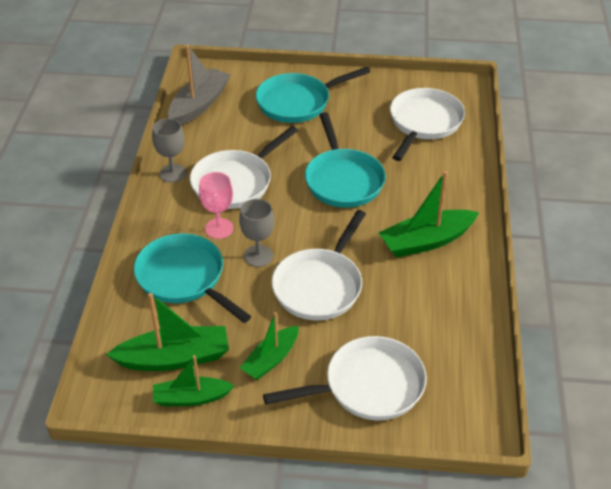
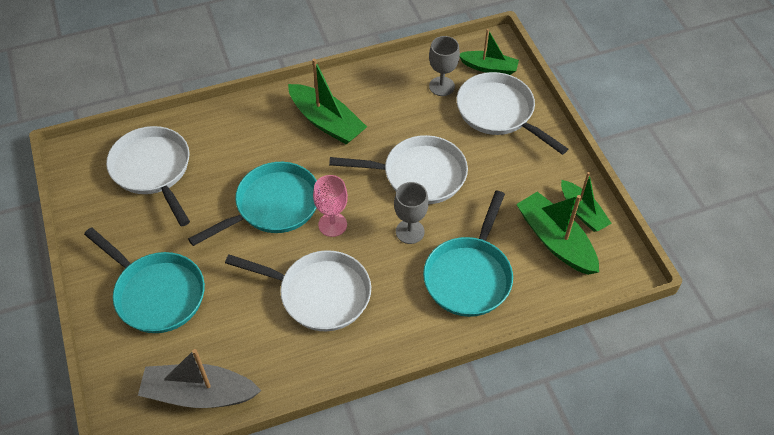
camera: 115 degrees left, 10 degrees up
grey goblet [152,118,186,183] -> grey goblet moved to [429,36,460,96]
pink goblet [199,172,233,239] -> pink goblet moved to [313,175,348,237]
green boat [240,312,299,380] -> green boat moved to [460,29,519,75]
white pan [390,88,465,161] -> white pan turned 60 degrees clockwise [106,126,190,227]

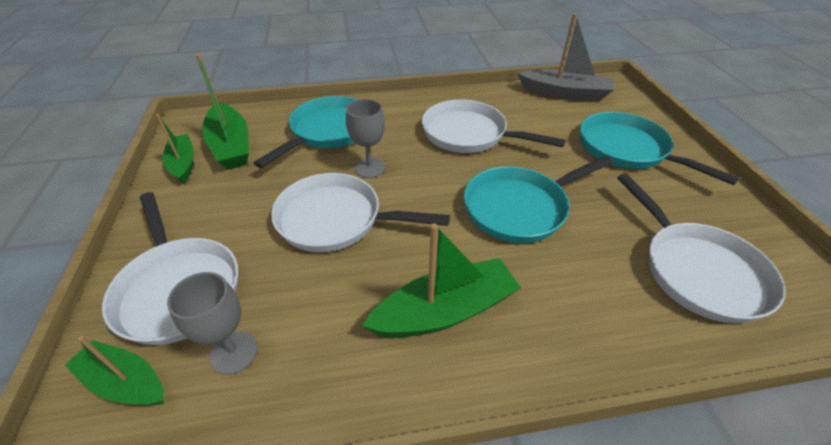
camera: 170 degrees left, 10 degrees down
green boat [288,59,367,145] -> green boat turned 105 degrees clockwise [362,223,521,338]
pink goblet [313,175,348,237] -> none

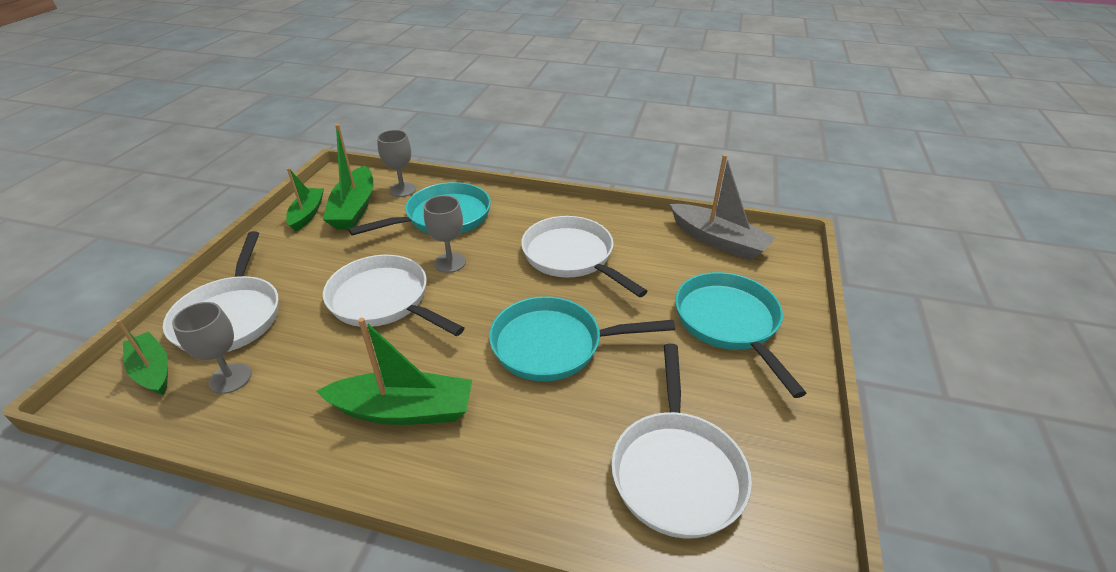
camera: 25 degrees right, 5 degrees down
none -> grey goblet [377,130,416,197]

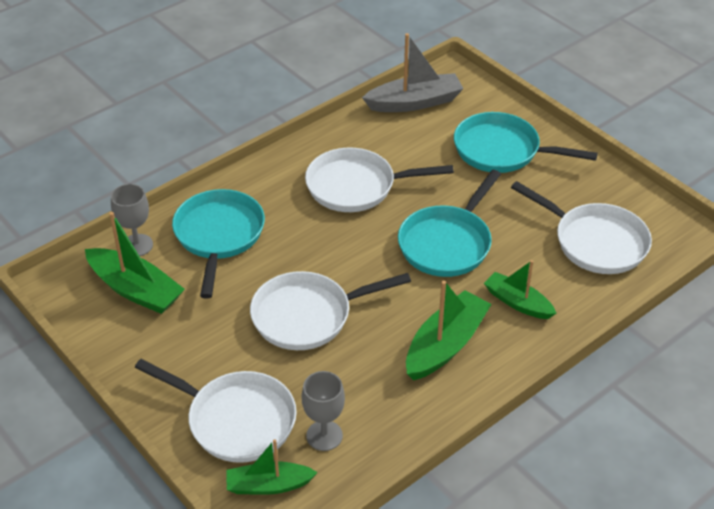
camera: 55 degrees left, 5 degrees up
green boat [286,168,324,232] -> green boat moved to [484,260,557,319]
grey goblet [424,195,466,273] -> none

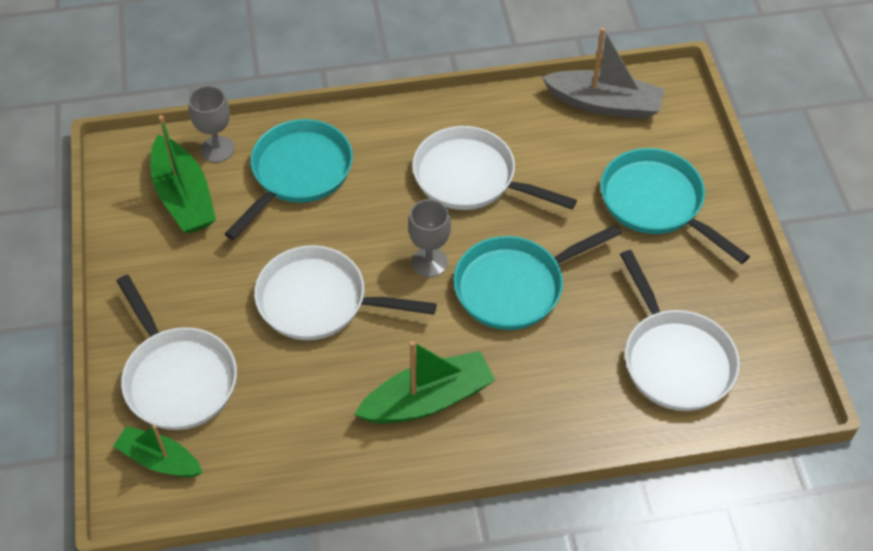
camera: 30 degrees right, 10 degrees up
grey goblet [302,371,345,451] -> grey goblet moved to [408,199,451,277]
green boat [484,260,557,319] -> none

